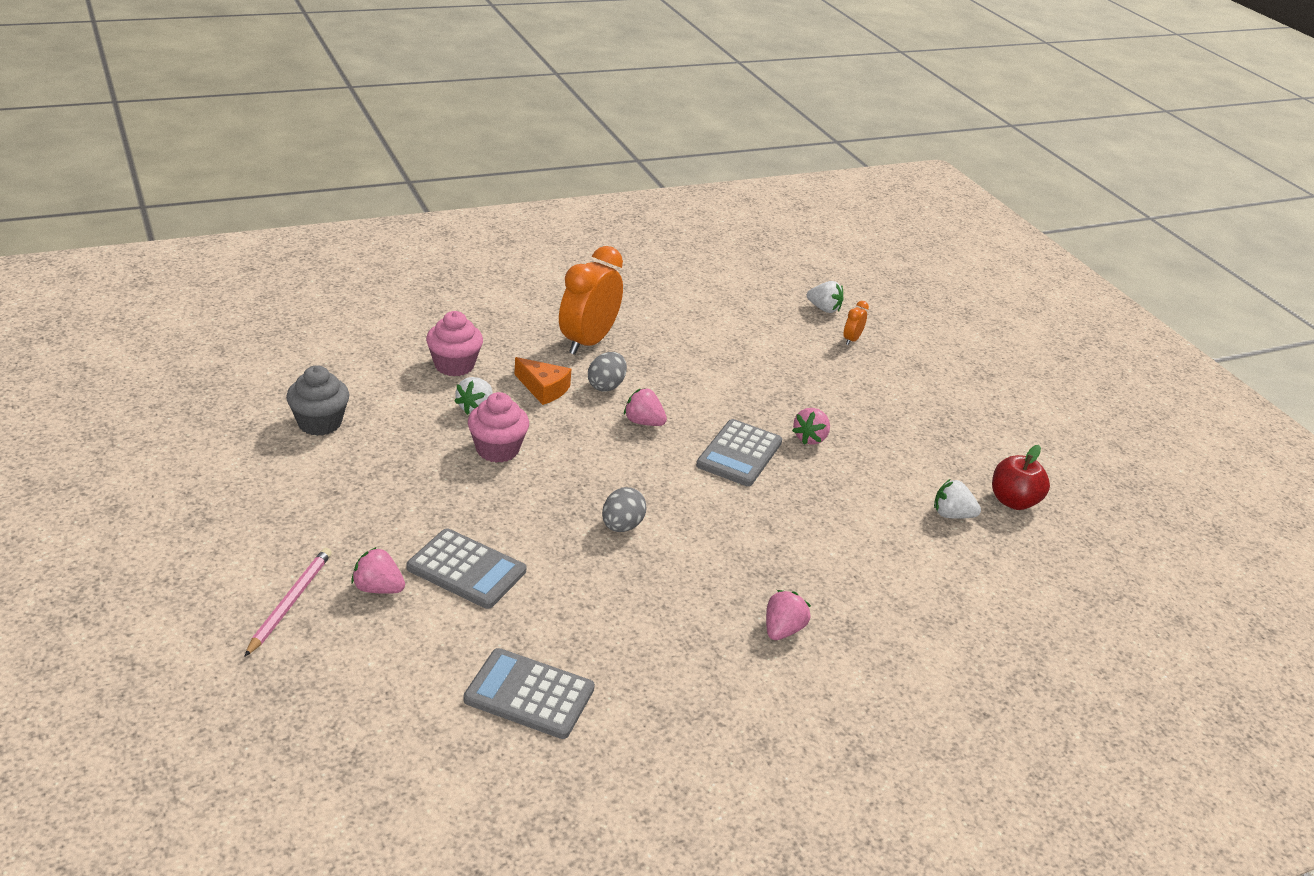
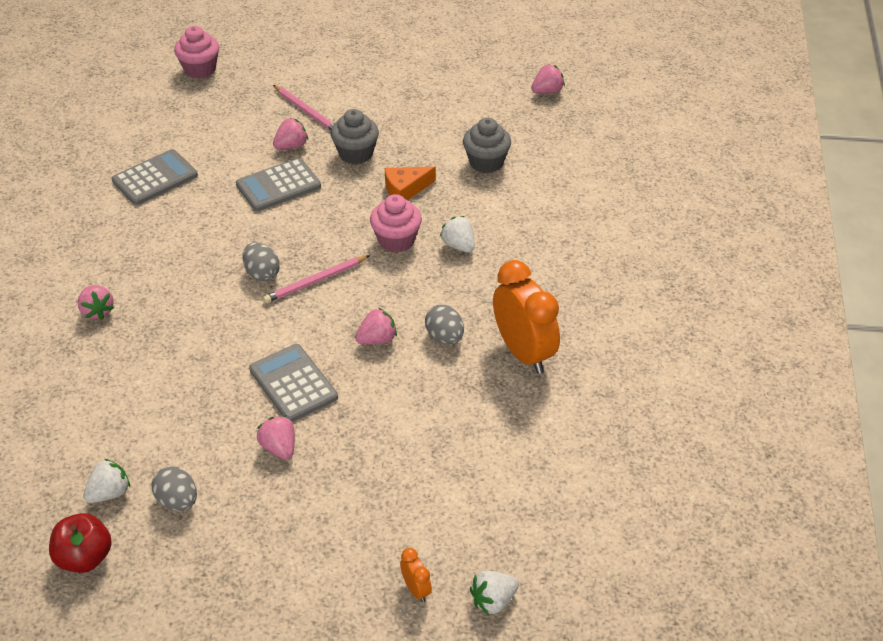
camera: 125 degrees right, 10 degrees up
pink cupcake [426,311,483,376] -> pink cupcake moved to [174,26,219,78]
orange cheese [514,357,571,405] -> orange cheese moved to [385,166,436,200]
none -> grey egg [151,466,197,511]
none -> pink pencil [263,255,370,303]
none -> grey cupcake [331,109,379,164]
none -> pink strawberry [531,64,565,94]

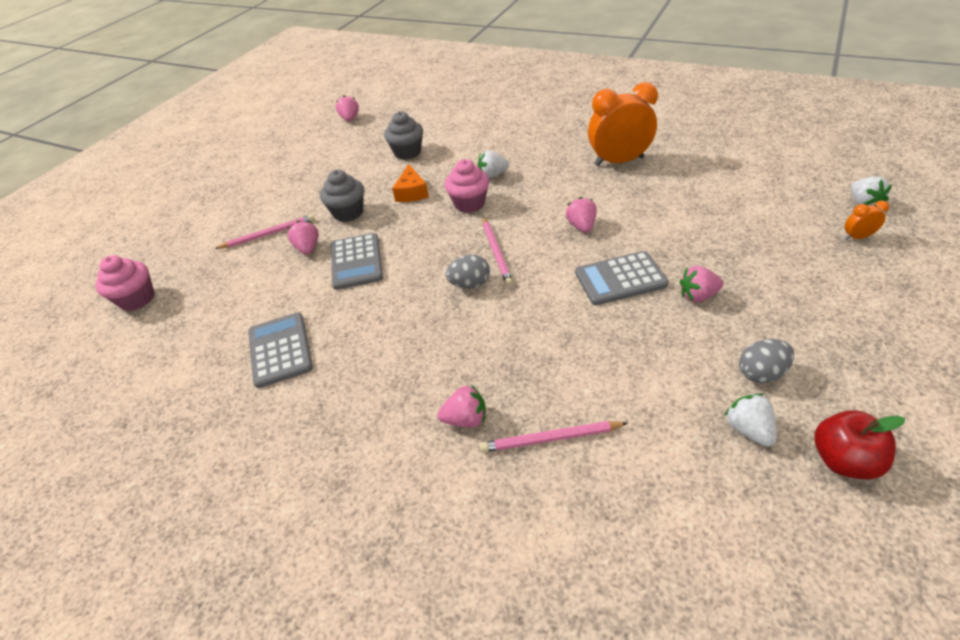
camera: 65 degrees left, 0 degrees up
grey egg [425,305,464,344] -> none
none -> pink pencil [480,421,628,452]

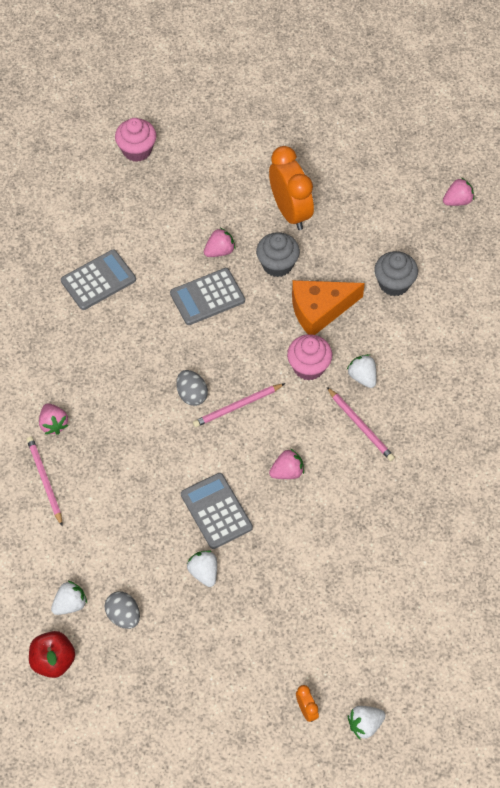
camera: 70 degrees right, 15 degrees up
pink pencil [215,214,315,249] -> pink pencil moved to [327,387,395,461]
orange cheese [392,164,429,202] -> orange cheese [292,280,365,335], size x1.58
orange clock [588,82,658,166] -> orange clock moved to [269,146,314,230]
pink strawberry [679,266,723,302] -> white strawberry [187,551,217,587]

